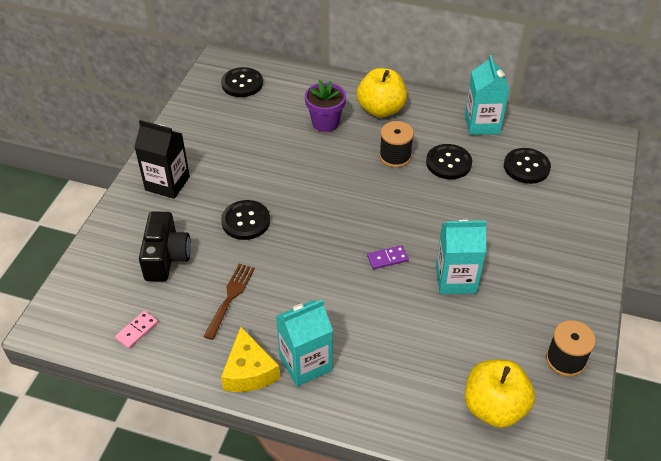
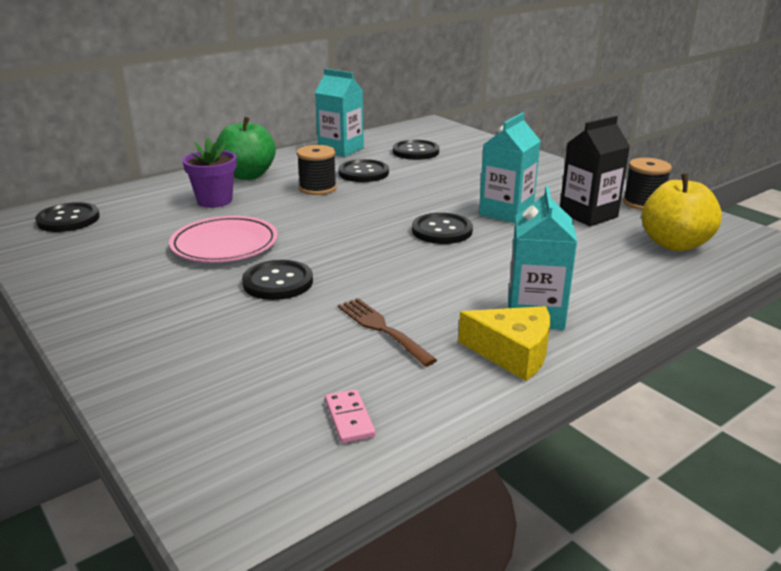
camera: 55 degrees left, 20 degrees down
black carton [134,120,190,199] -> black carton moved to [560,116,630,226]
black camera [139,212,191,282] -> none
yellow apple [357,68,407,118] -> green apple [216,116,276,180]
purple domino [367,245,409,269] -> black button [412,213,473,244]
none -> pink plate [169,216,278,262]

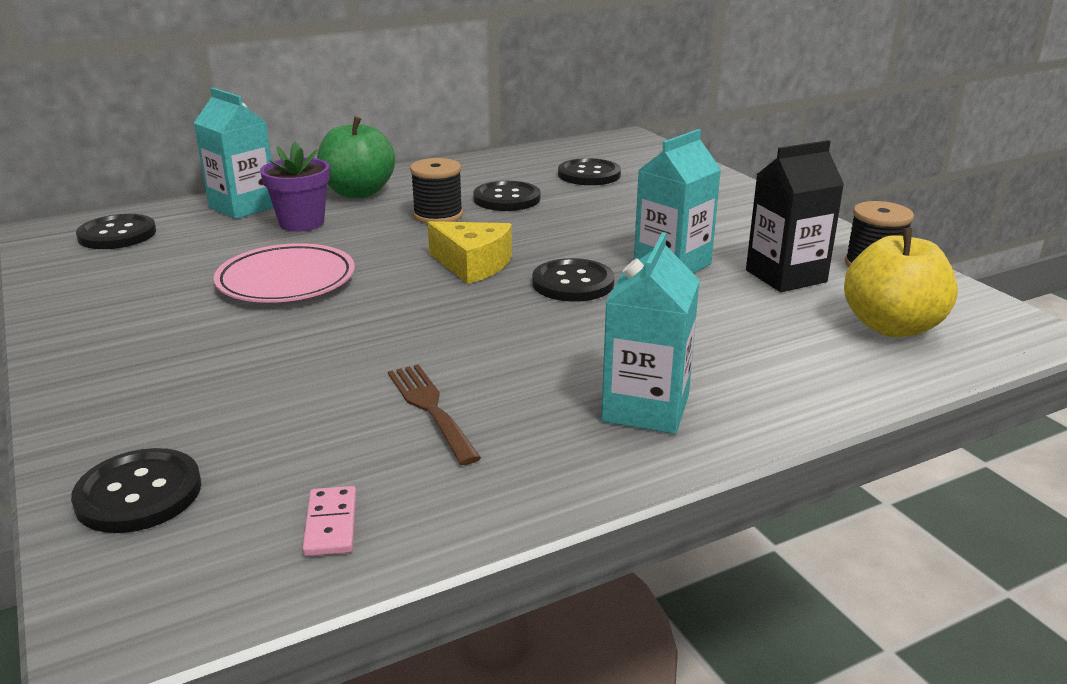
camera: 10 degrees right, 0 degrees up
black button [242,260,313,300] -> black button moved to [71,448,201,533]
turquoise carton [315,69,364,157] -> turquoise carton moved to [194,88,274,219]
yellow cheese [458,306,550,381] -> yellow cheese moved to [428,221,512,284]

